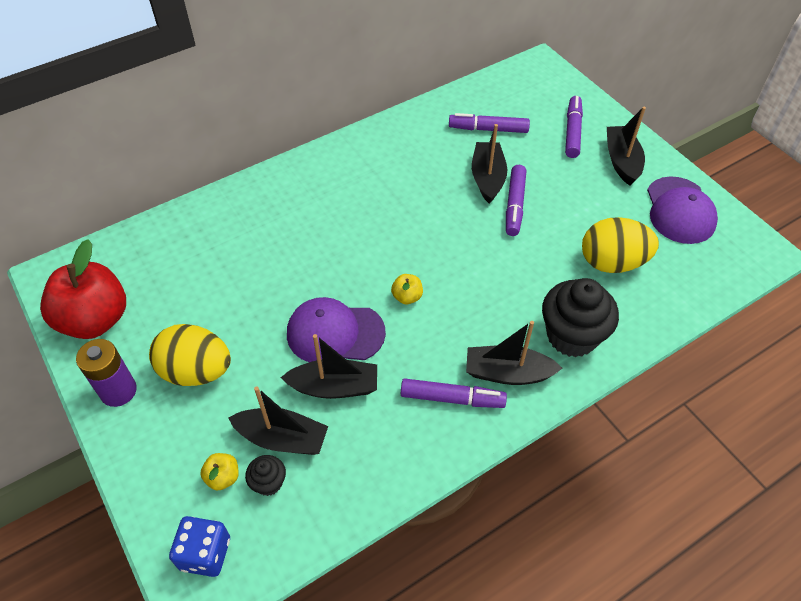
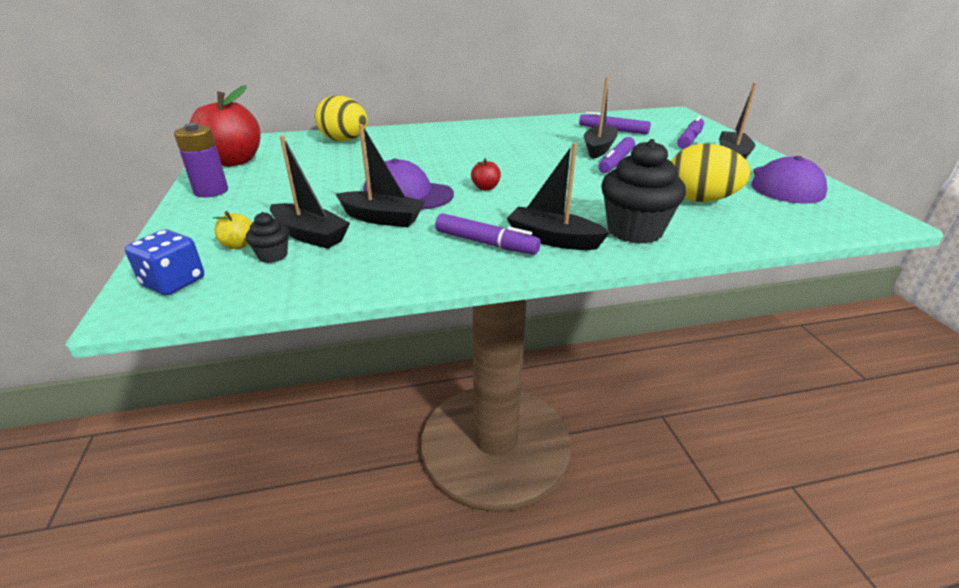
camera: 20 degrees right, 20 degrees down
yellow egg [149,324,231,386] -> yellow egg moved to [315,95,368,142]
yellow apple [391,274,423,304] -> red apple [471,158,501,190]

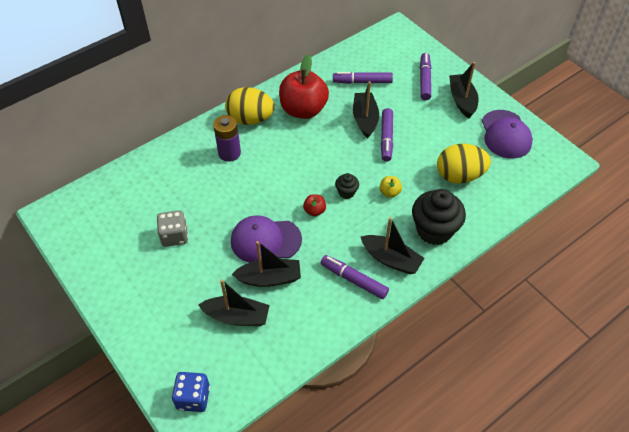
camera: 25 degrees left, 20 degrees up
purple battery [174,123,228,197] -> purple battery moved to [213,115,241,162]
red apple [190,85,261,167] -> red apple moved to [279,54,329,119]
yellow apple [213,211,252,249] -> yellow apple moved to [380,176,402,198]
black cupcake [246,212,289,263] -> black cupcake moved to [335,173,359,199]
yellow egg [315,95,368,142] -> yellow egg moved to [225,87,275,125]
purple marker [435,213,541,255] -> purple marker turned 150 degrees counterclockwise [321,255,389,299]
black boat [506,143,610,250] -> black boat turned 150 degrees counterclockwise [361,217,424,275]
none -> grey dice [157,210,188,247]

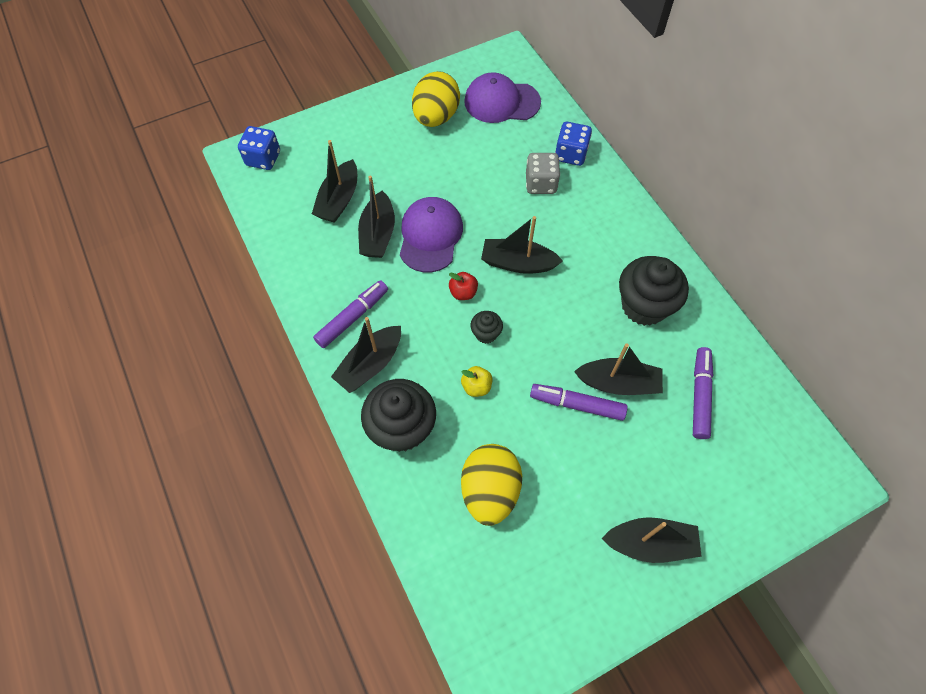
camera: 100 degrees right, 10 degrees up
grey dice [157,210,188,247] -> grey dice moved to [526,153,560,194]
purple battery [213,115,241,162] -> none
yellow egg [225,87,275,125] -> yellow egg moved to [412,71,460,127]
red apple [279,54,329,119] -> black cupcake [619,256,689,326]
purple marker [420,53,431,100] -> none
purple cap [482,110,533,159] -> purple cap moved to [464,72,541,123]
none -> black boat [481,216,563,274]
none -> blue dice [555,122,592,166]

